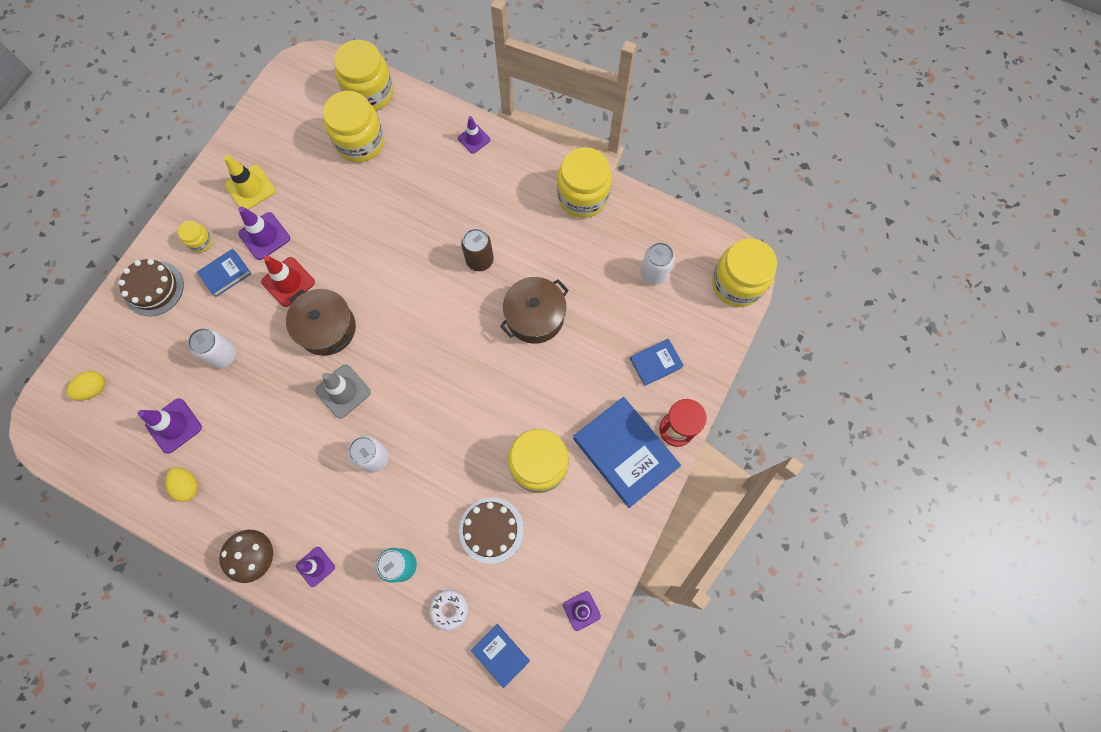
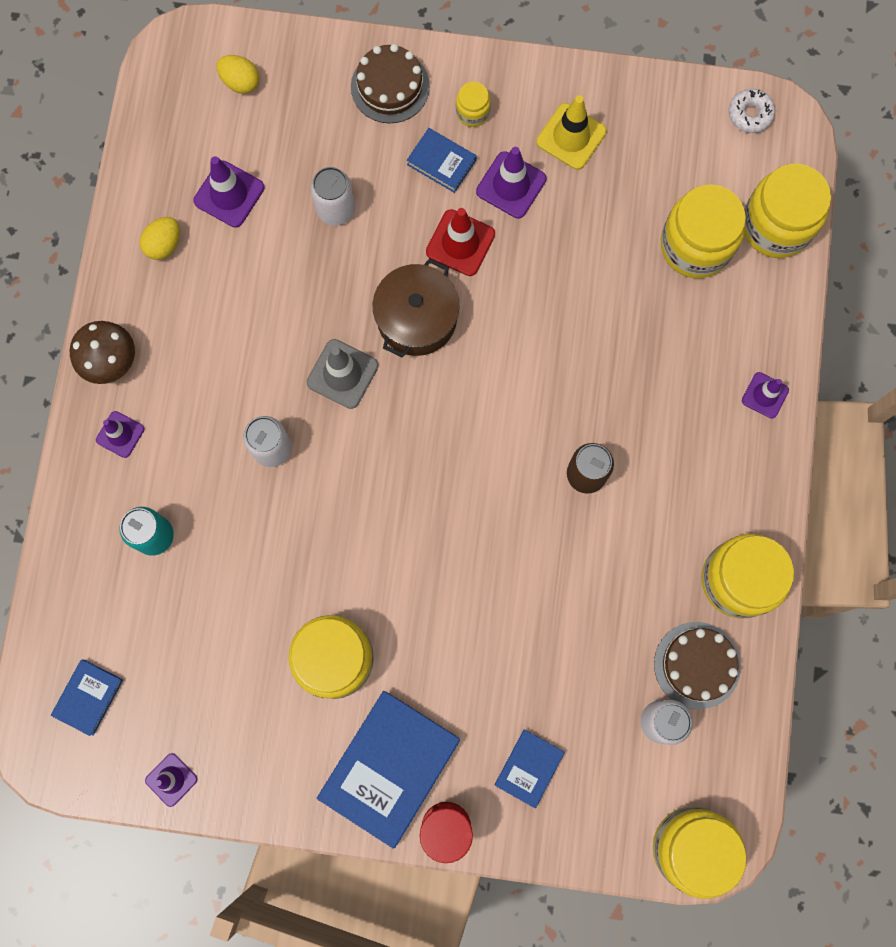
camera: 70 degrees right, 5 degrees up
white donut [429,590,468,631] -> white donut moved to [729,89,775,133]
brown cake [459,497,524,564] -> brown cake moved to [654,622,741,709]
brown pot [500,277,569,344] -> none
blue book [630,339,684,386] -> blue book turned 75 degrees clockwise [495,730,565,808]

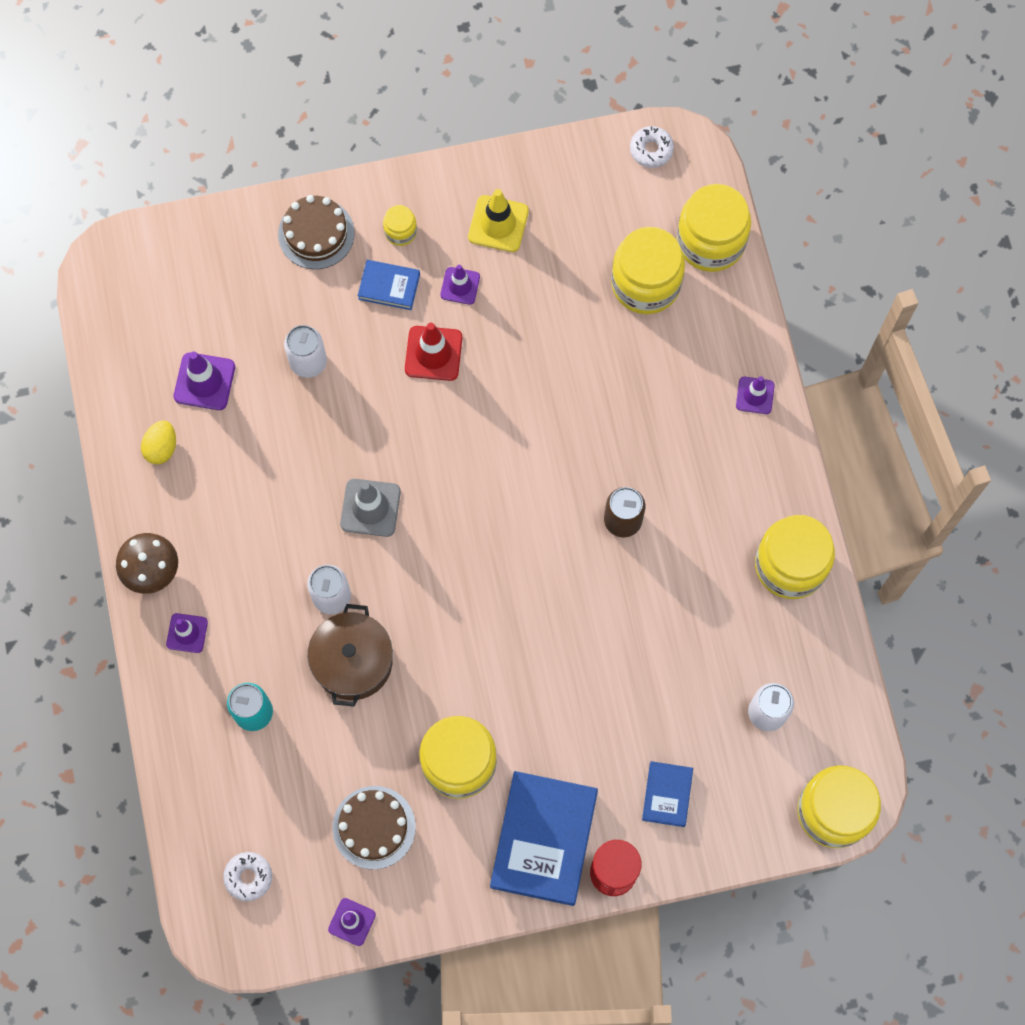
camera: 20 degrees left, 5 degrees down
blue book [51,659,123,736] -> white donut [223,852,272,901]
yellow egg [217,55,259,94] -> none
brown pot [373,258,459,358] -> brown pot moved to [308,604,393,707]
purple traffic cone [476,147,547,219] -> purple traffic cone [440,265,480,305], size x0.66
brown cake [654,622,741,709] -> brown cake moved to [332,786,416,869]

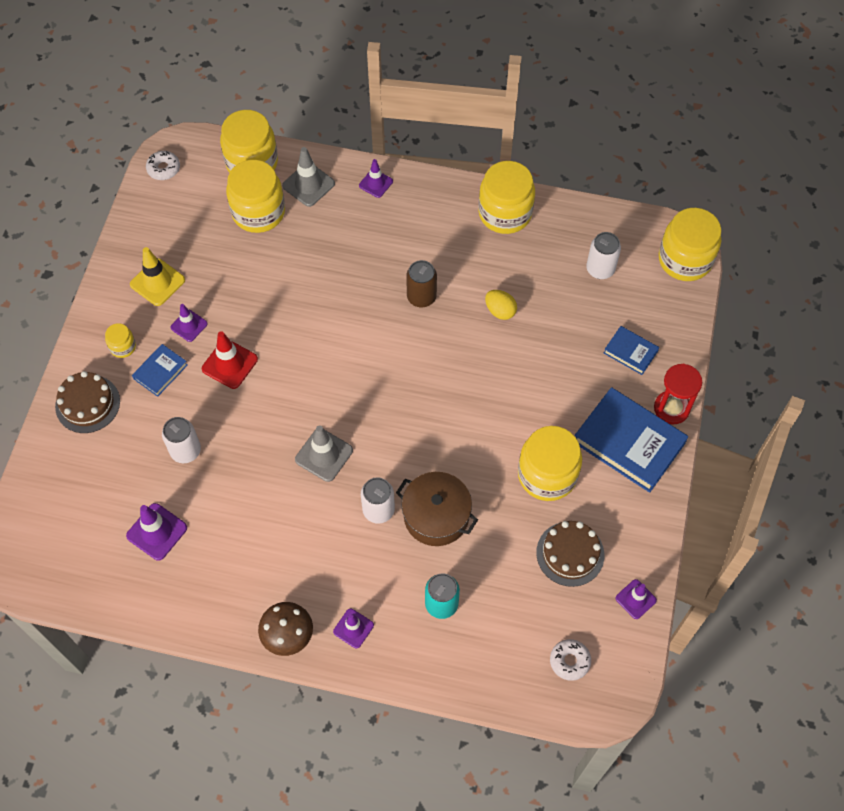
camera: 65 degrees left, 10 degrees down
yellow egg [141,420,176,464] -> yellow egg moved to [485,290,517,320]
none -> grey traffic cone [282,147,335,207]

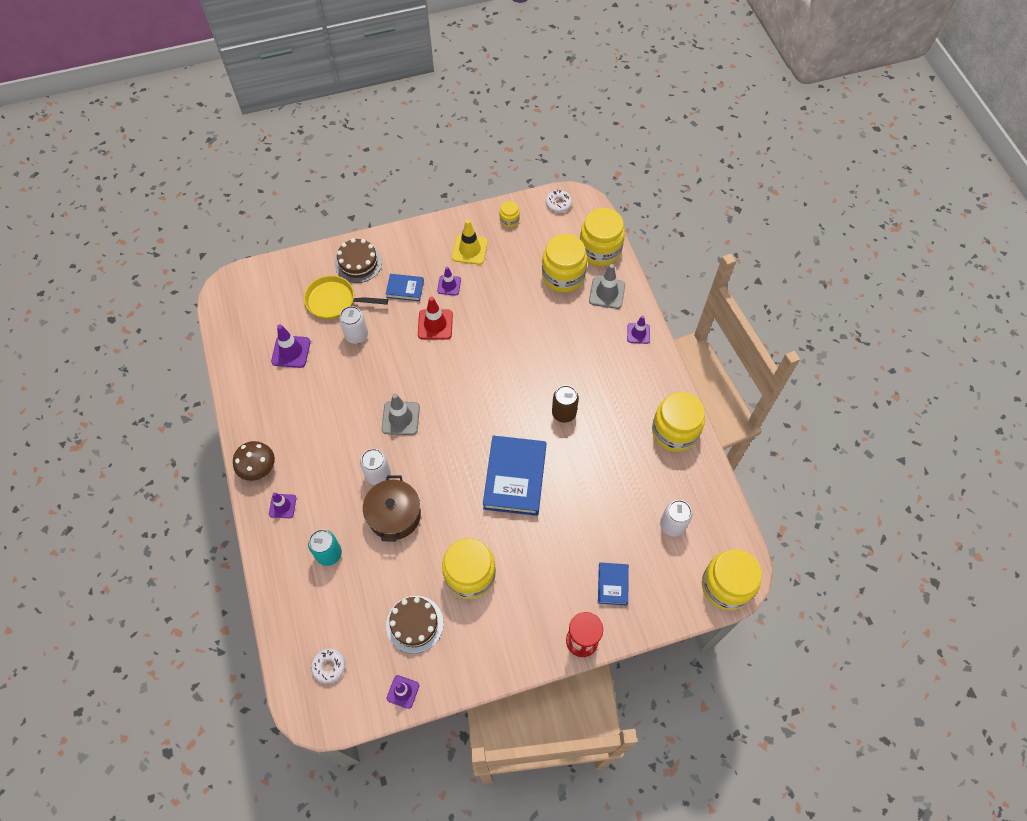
camera: 60 degrees right, 0 degrees up
yellow jar [105,323,136,358] -> yellow jar moved to [500,201,520,228]
yellow egg [485,290,517,320] -> none
blue book [575,387,688,493] -> blue book moved to [483,436,546,516]
none -> yellow pan [304,275,388,319]

